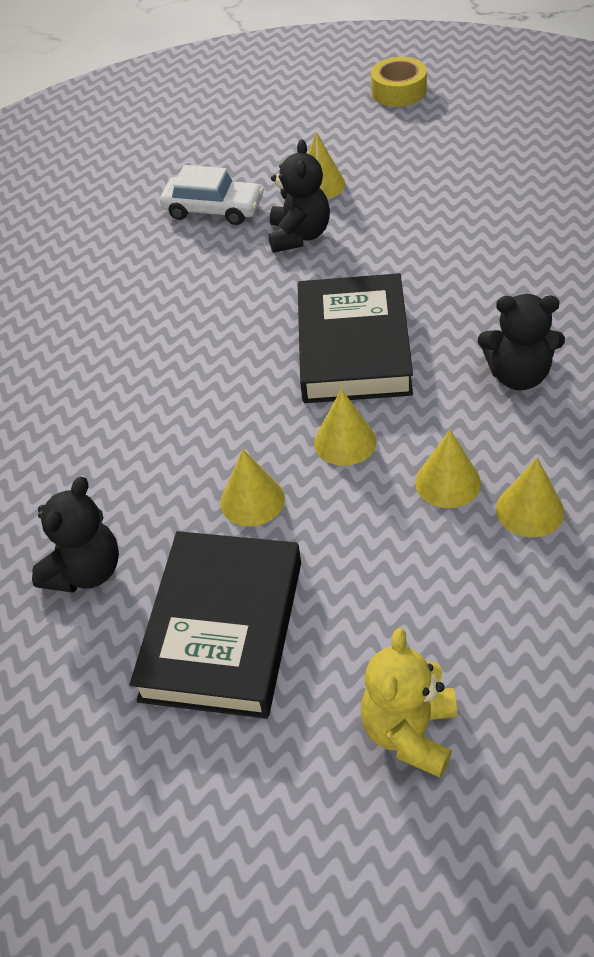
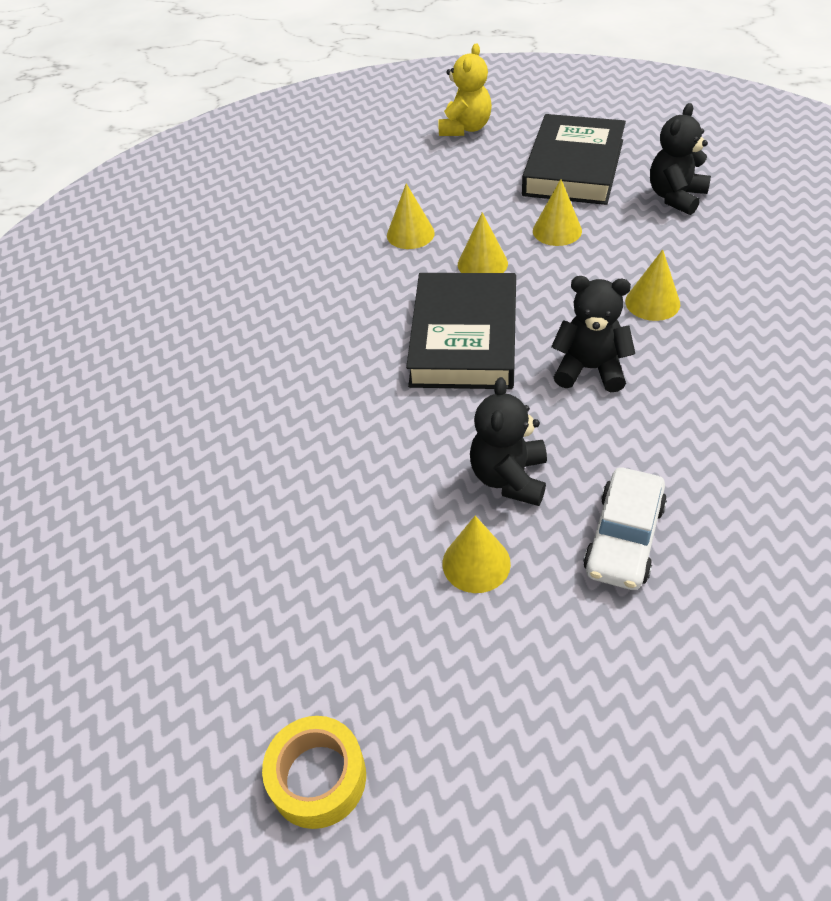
camera: 175 degrees left, 0 degrees up
white car [160,165,264,225] -> white car turned 90 degrees counterclockwise [583,467,667,590]
black teddy bear [478,294,565,390] -> black teddy bear moved to [551,276,635,392]
yellow cone [496,457,564,537] -> yellow cone moved to [625,249,680,321]

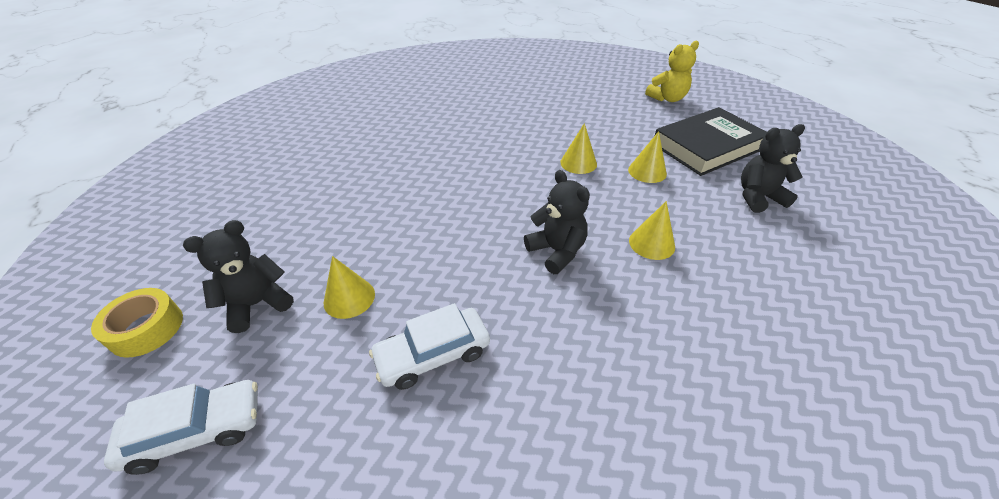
camera: 40 degrees right, 5 degrees down
yellow cone [387,183,435,249] -> none
black book [406,273,516,389] -> none
black teddy bear [470,377,547,506] -> black teddy bear moved to [183,220,294,333]
none -> white car [104,380,258,475]

